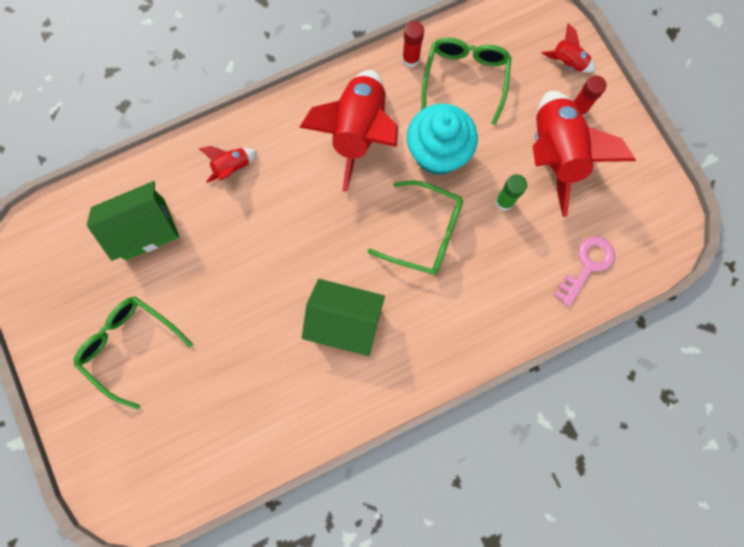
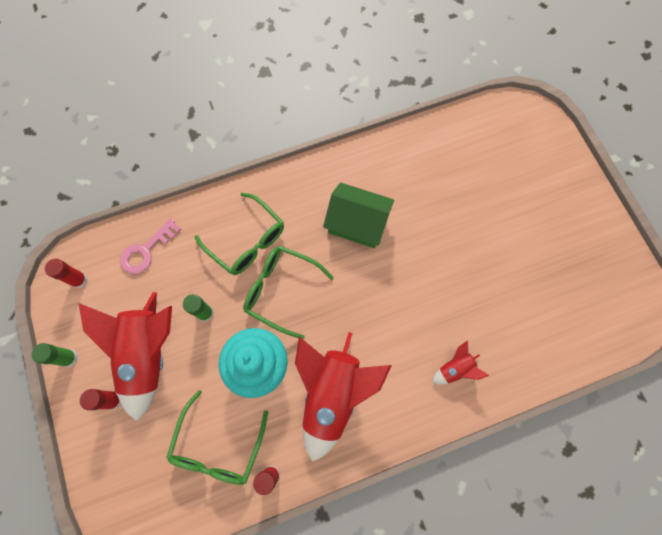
camera: 175 degrees left, 5 degrees down
green glasses [74,296,193,410] -> green glasses moved to [194,193,284,275]
green house [87,181,179,261] -> none
red rocket [541,23,596,73] -> none
none -> green glue stick [31,343,78,367]
none -> red glue stick [45,259,88,289]

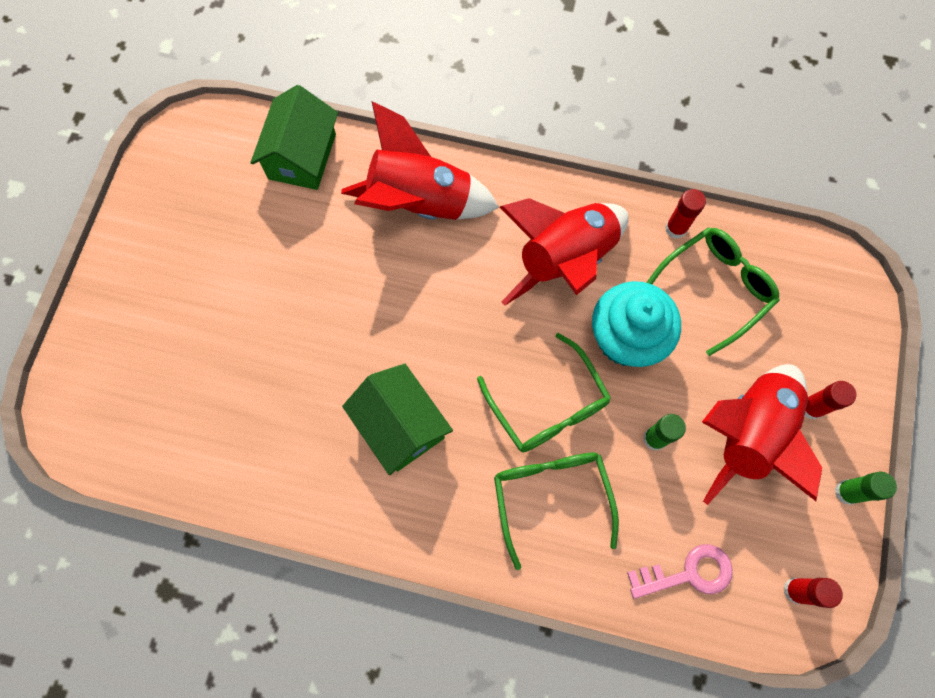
camera: 145 degrees left, 0 degrees up
red rocket [432,341,489,384] -> red rocket [341,101,499,220], size x2.25
none -> green house [250,85,338,190]

